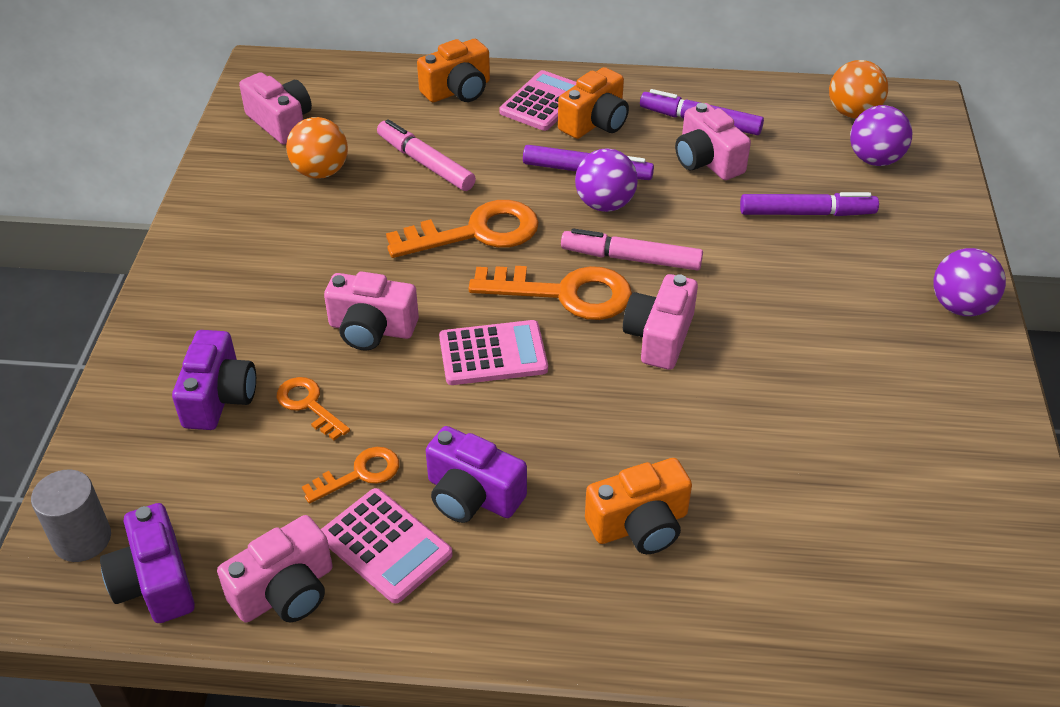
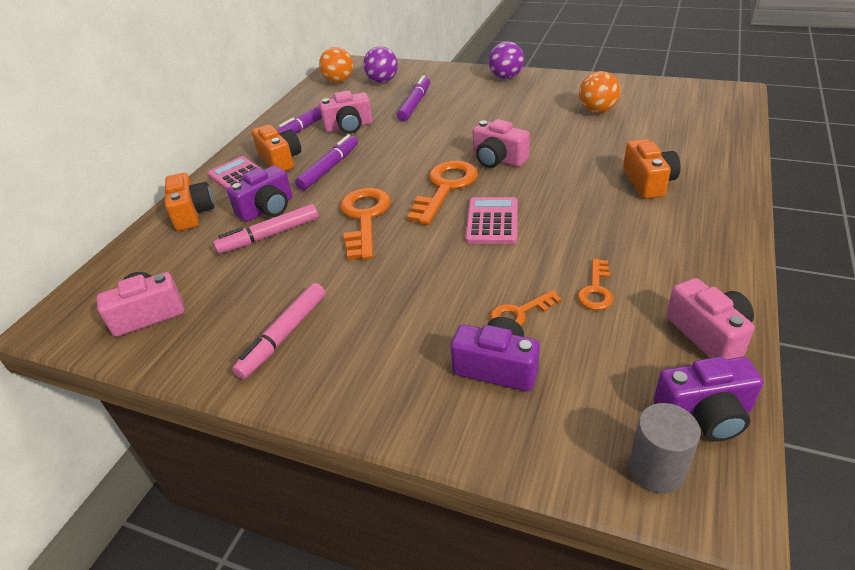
camera: 70 degrees left, 5 degrees down
orange ball [286,117,348,179] -> orange ball moved to [579,71,620,113]
orange key [302,447,399,504] -> orange key turned 150 degrees counterclockwise [577,259,613,310]
pink calculator [321,488,453,603] -> none
pink camera [324,271,419,351] -> none
purple camera [426,426,527,523] -> purple camera moved to [227,166,292,222]
pink marker [561,228,703,270] -> pink marker moved to [232,283,325,379]
purple ball [575,148,638,212] -> none

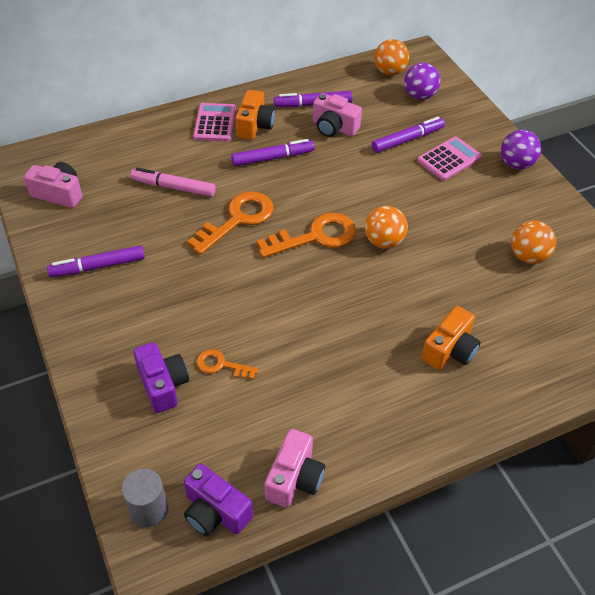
camera: 40 degrees right, 10 degrees up
orange camera [165,172,215,231] -> none
purple camera [227,166,292,222] -> none
pink marker [232,283,325,379] -> purple marker [47,245,145,277]
pink calculator [465,197,518,244] -> pink calculator moved to [417,136,482,181]
pink camera [472,119,530,168] -> orange ball [365,206,408,249]
orange key [577,259,613,310] -> none

